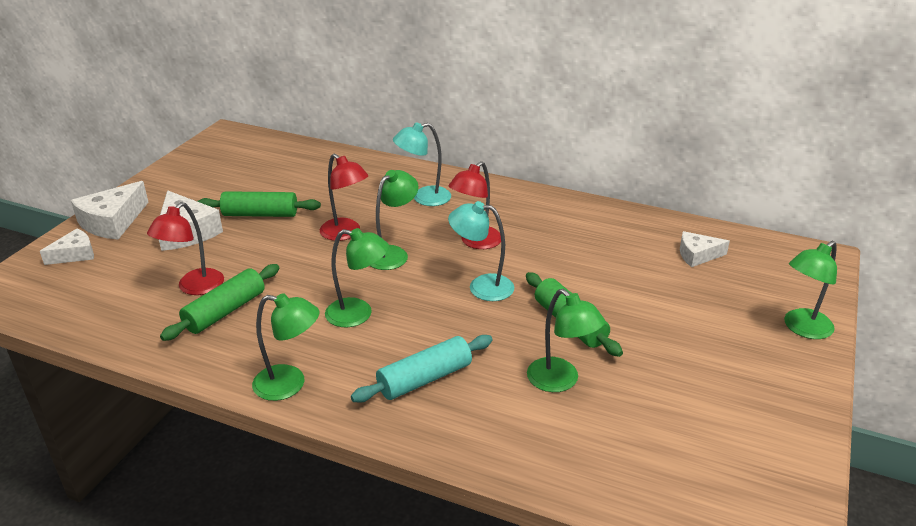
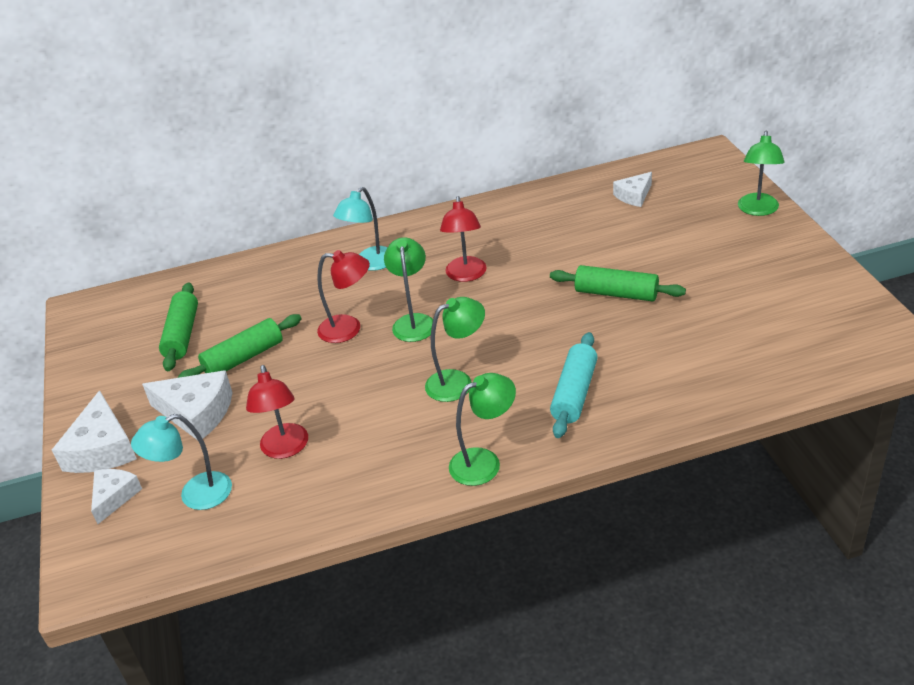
camera: 35 degrees left, 5 degrees up
green rolling pin [160,264,279,341] -> green rolling pin moved to [159,282,198,371]
turquoise lamp [448,201,514,301] -> turquoise lamp moved to [131,414,232,510]
green lamp [527,289,605,392] -> none

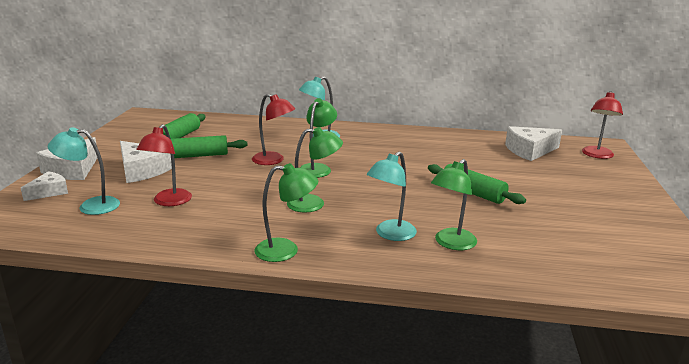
camera: 20 degrees right, 15 degrees down
red lamp [440,196,487,282] -> red lamp moved to [582,91,623,159]
turquoise rolling pin [550,332,598,438] -> turquoise lamp [367,151,417,241]
white cheese [613,172,652,207] -> white cheese [505,126,562,161], size x1.63
green lamp [738,131,785,216] -> green lamp moved to [431,159,477,250]

